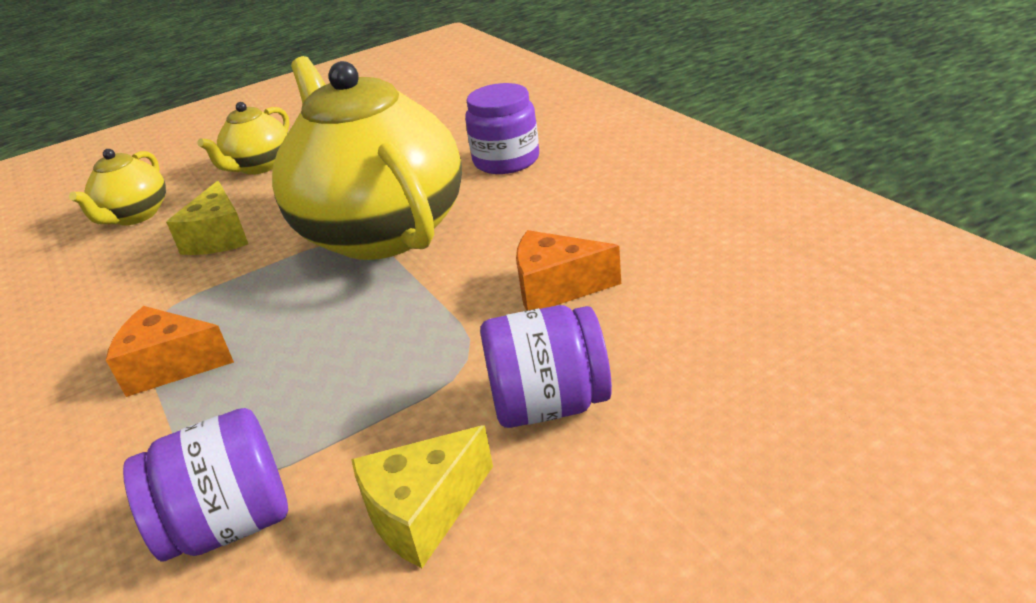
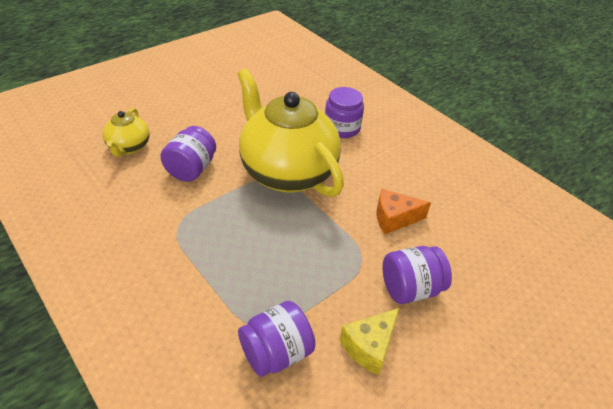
camera: 15 degrees left, 10 degrees up
orange cheese [106,306,234,397] -> none
yellow cheese [166,181,248,255] -> purple jar [160,126,216,182]
yellow teapot [198,102,289,175] -> none

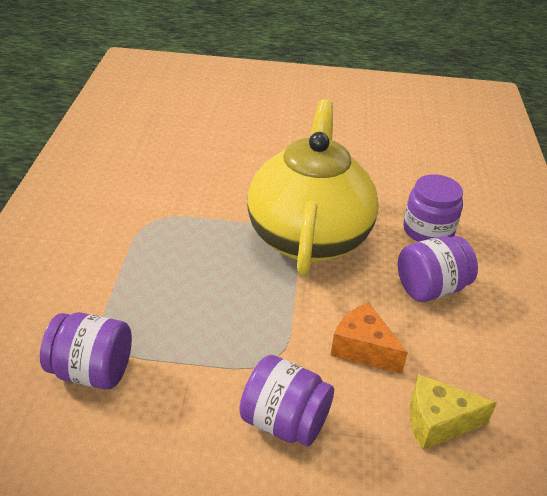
camera: 45 degrees right, 5 degrees down
yellow teapot [103,108,150,157] -> none
purple jar [160,126,216,182] -> purple jar moved to [398,236,478,302]
yellow cheese [340,308,399,375] -> yellow cheese moved to [410,374,497,450]

